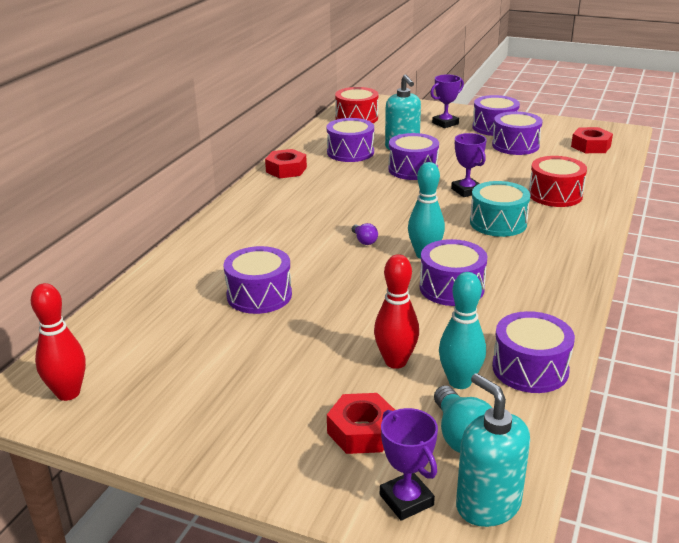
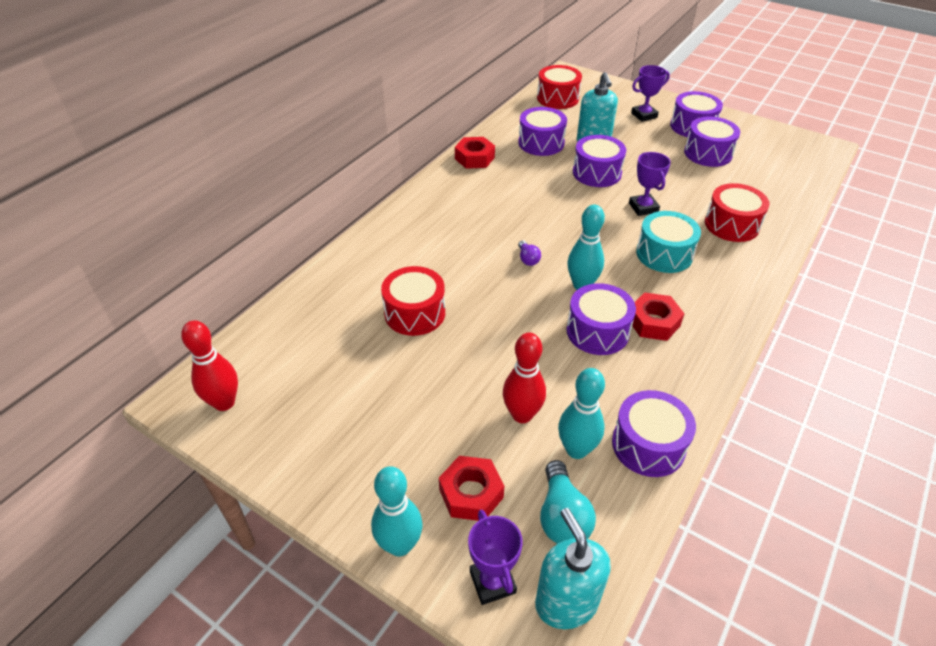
camera: 10 degrees right, 15 degrees up
purple drum [223,246,292,314] -> red drum [381,266,445,336]
red nut [571,127,613,153] -> red nut moved to [632,292,685,341]
none -> turquoise bowling pin [371,466,423,556]

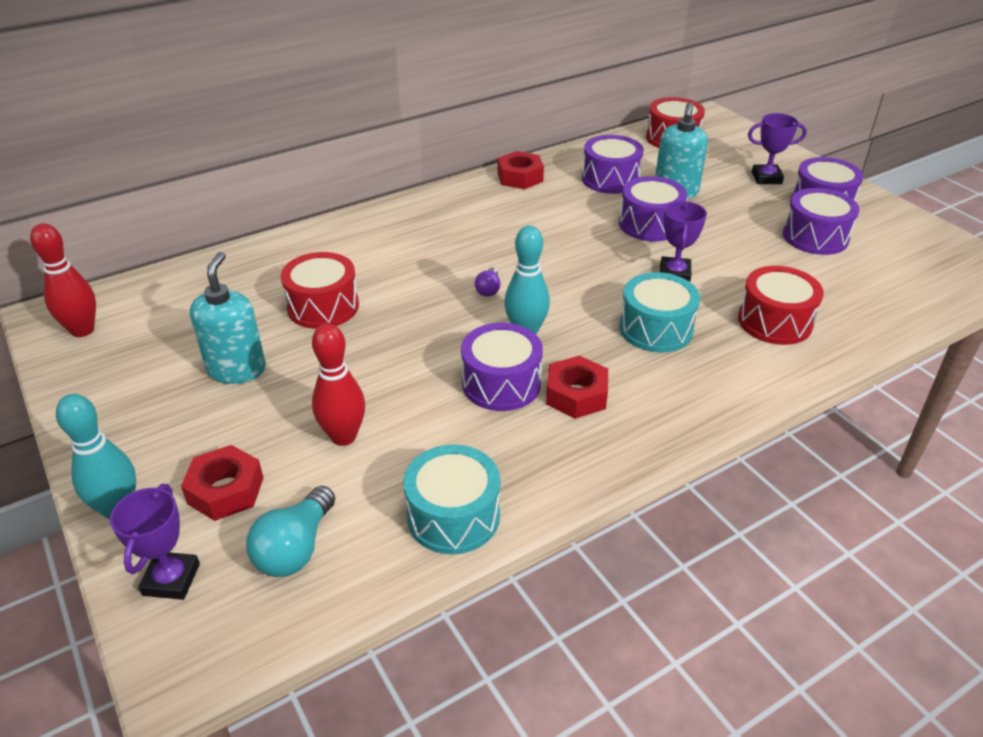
camera: 25 degrees right, 5 degrees down
turquoise soap dispenser [535,508,611,629] -> turquoise soap dispenser moved to [190,252,266,384]
turquoise bowling pin [558,368,605,459] -> none
purple drum [612,390,696,477] -> turquoise drum [403,444,500,554]

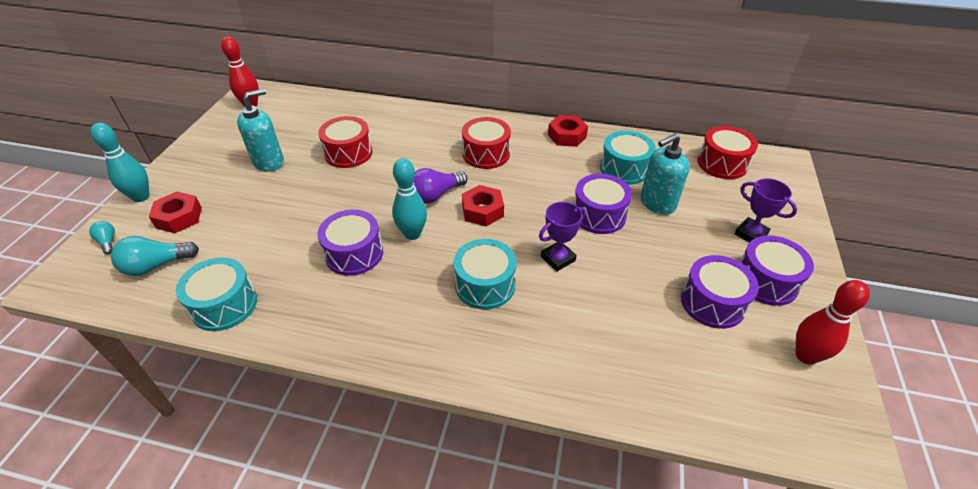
camera: 45 degrees right, 5 degrees up
purple trophy [110,484,200,600] -> turquoise light bulb [89,221,115,254]
red bowling pin [312,323,365,446] -> red bowling pin moved to [795,280,870,365]
purple light bulb [475,267,501,297] -> purple light bulb [413,168,468,204], size x1.81
red nut [546,356,608,419] -> red nut moved to [462,185,504,226]
purple drum [582,135,643,194] -> turquoise drum [600,131,656,185]
red drum [738,266,824,345] -> red drum moved to [462,117,511,169]

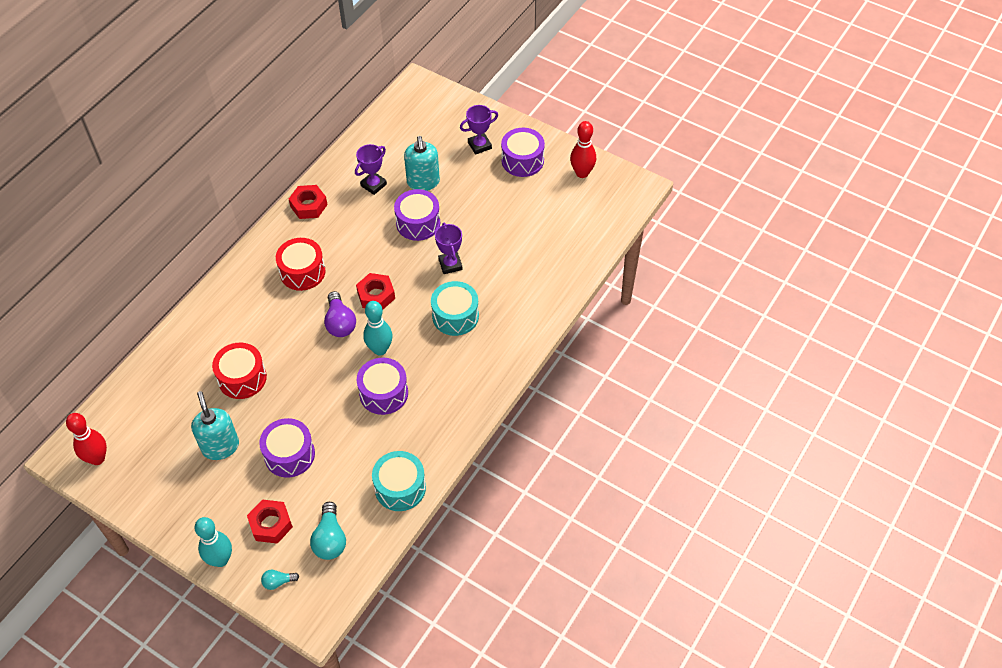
camera: 70 degrees left, 10 degrees up
turquoise drum [600,131,656,185] -> purple trophy [355,144,387,195]
purple drum [681,255,759,329] -> purple drum moved to [259,418,315,478]
red drum [697,126,758,179] -> none

